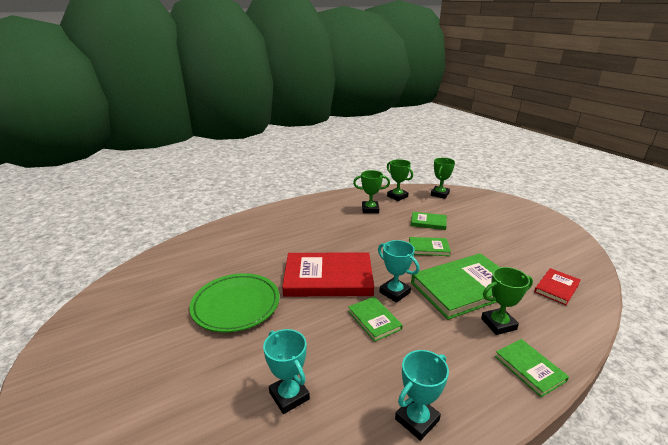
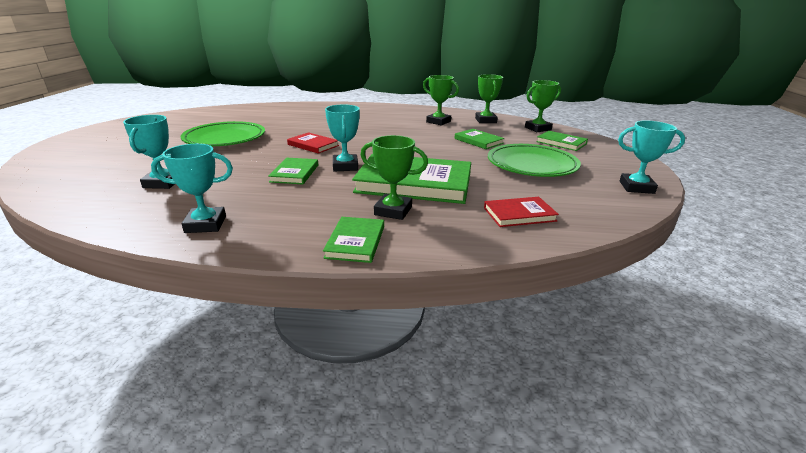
camera: 35 degrees right, 0 degrees up
red book [282,252,374,297] -> red book [287,132,339,154], size x0.49
green book [409,237,451,256] -> green book moved to [536,131,588,151]
none -> green plate [488,144,581,177]
none -> turquoise trophy [618,121,685,194]

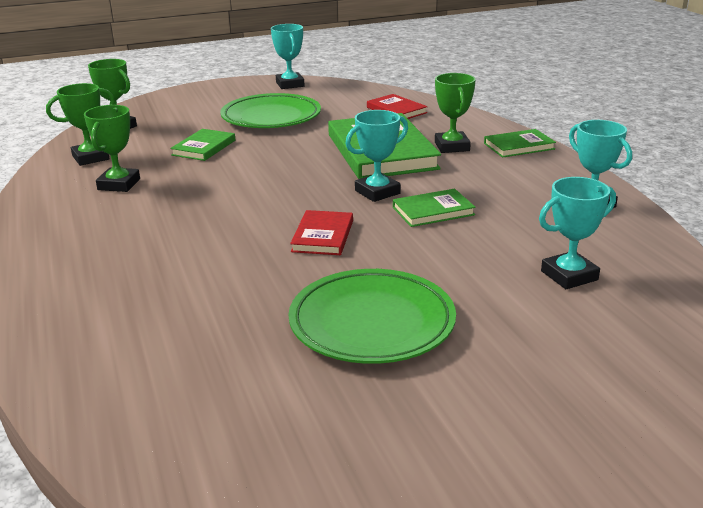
camera: 115 degrees left, 0 degrees up
green book [536,131,588,151] -> none

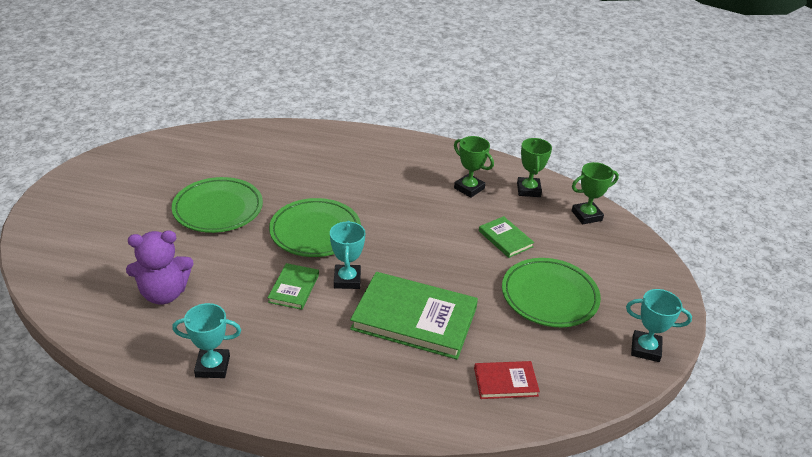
camera: 120 degrees right, 10 degrees up
red book [290,210,353,255] -> green plate [269,198,361,257]
green trophy [435,73,476,153] -> none
green book [484,129,556,158] -> none
turquoise trophy [539,177,616,289] -> purple teddy bear [126,230,194,305]

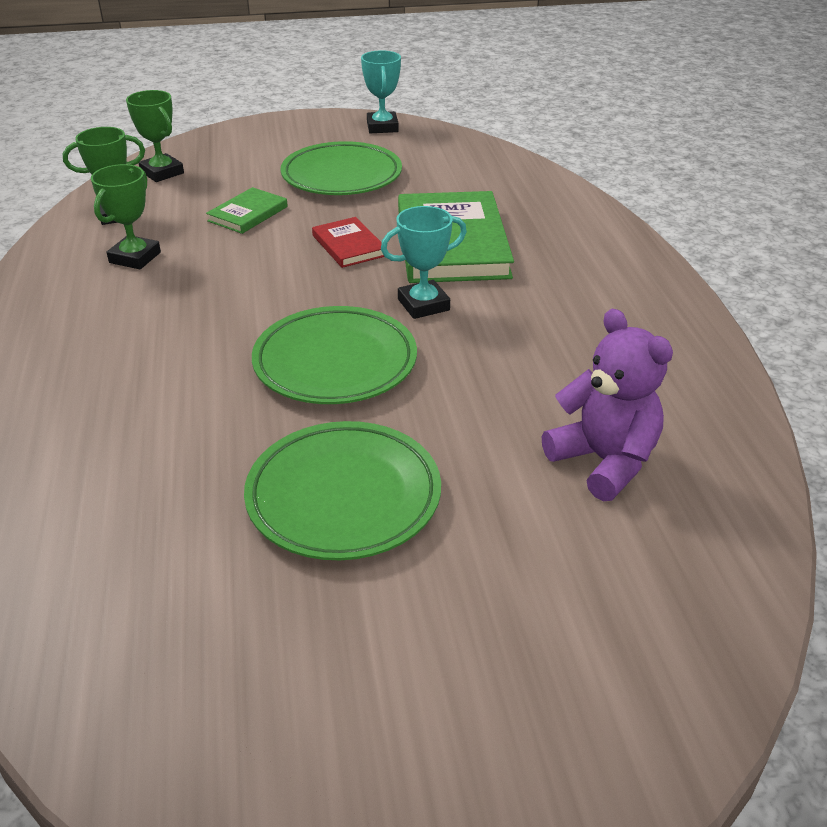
camera: 110 degrees left, 0 degrees up
turquoise trophy [172,303,241,378] -> none
green book [268,263,319,310] -> none
red book [474,361,540,399] -> red book moved to [312,217,384,268]

